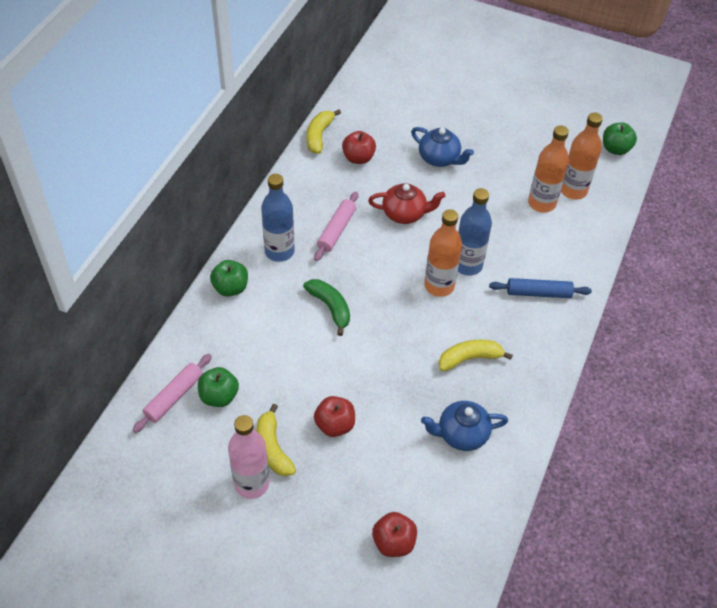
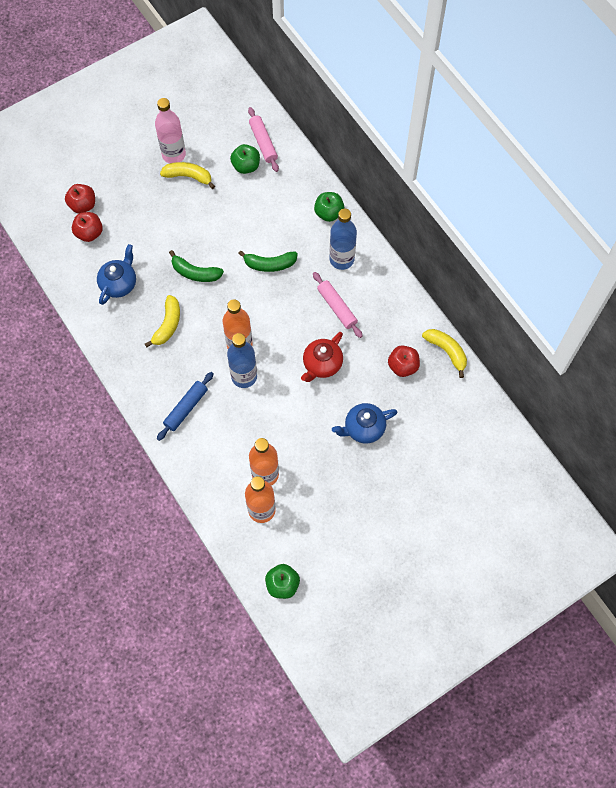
camera: 125 degrees right, 15 degrees up
red apple [314,396,355,437] -> red apple moved to [72,212,103,242]
none -> green banana [169,250,224,282]

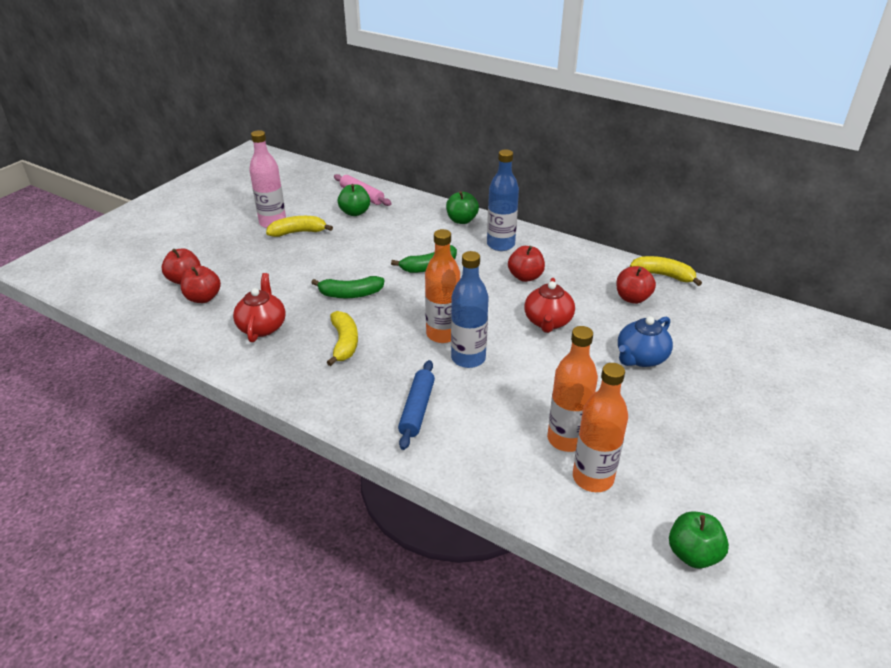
camera: 25 degrees left, 30 degrees down
blue teapot [97,244,136,305] -> red teapot [233,273,286,342]
pink rolling pin [313,272,362,338] -> red apple [508,246,545,282]

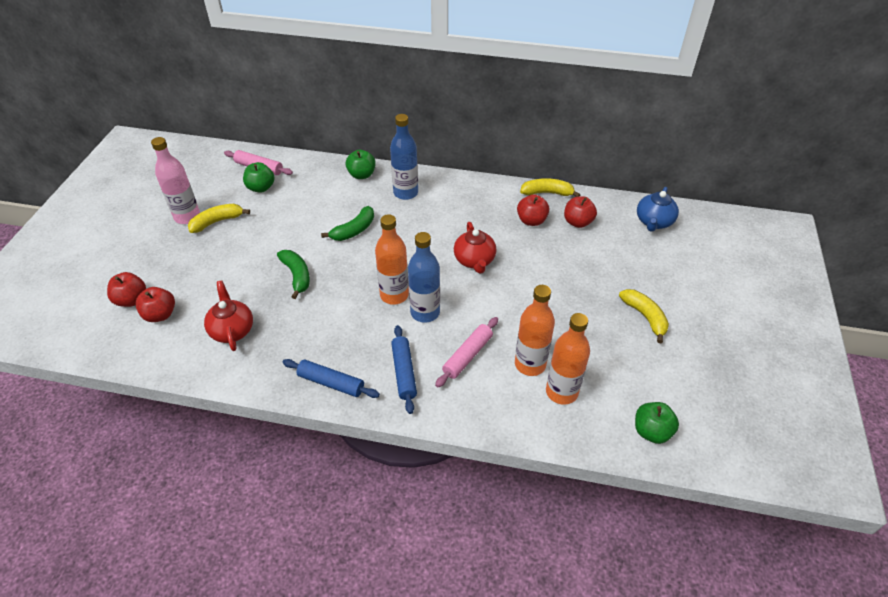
camera: 20 degrees left, 10 degrees up
green banana [311,276,385,298] -> green banana turned 90 degrees counterclockwise [277,250,310,299]
yellow banana [327,311,358,366] -> yellow banana moved to [619,289,669,343]
red apple [508,246,545,282] -> red apple moved to [564,196,597,228]
blue teapot [618,316,673,367] -> blue teapot moved to [637,187,679,232]
none -> blue rolling pin [283,359,380,398]
none -> pink rolling pin [435,317,498,388]

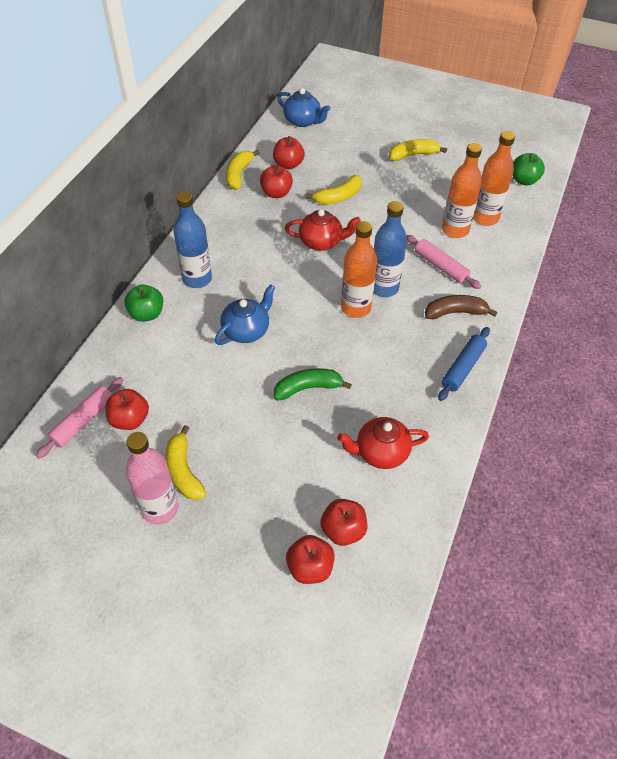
camera: 80 degrees left, 5 degrees up
green apple [243,162,274,193] -> red apple [105,389,149,430]
green banana [321,206,374,241] -> blue teapot [215,284,275,345]
blue rolling pin [391,325,417,414] -> brown banana [425,295,497,319]
none -> yellow banana [305,175,362,205]

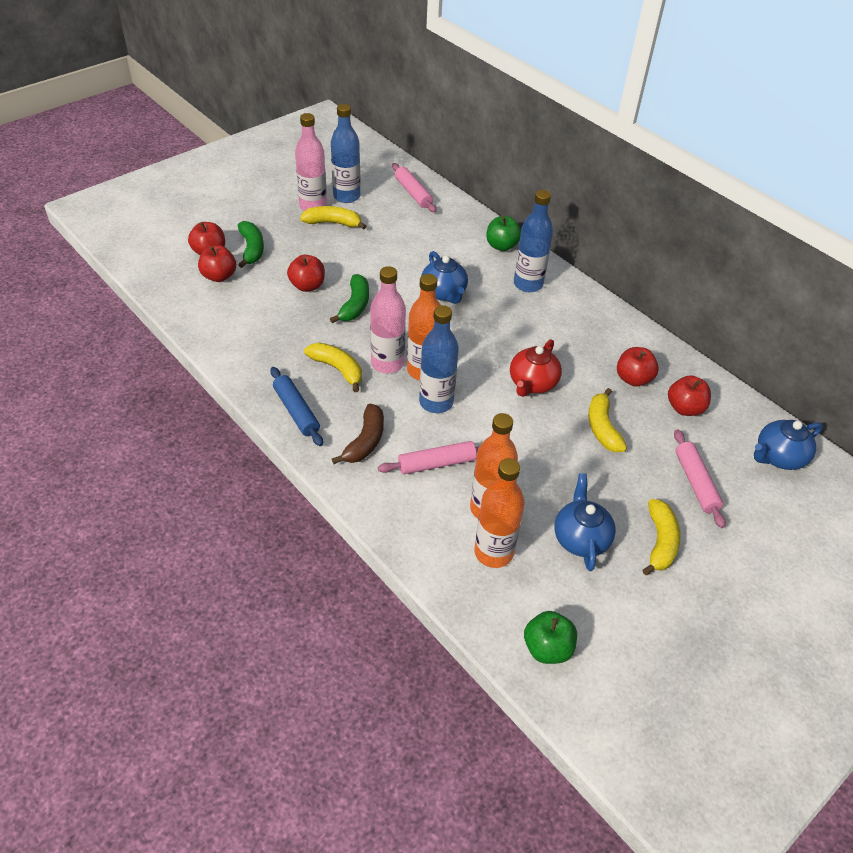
camera: 115 degrees right, 5 degrees down
red apple [105,389,149,430] -> red apple moved to [287,255,325,292]
yellow banana [226,150,260,190] -> yellow banana moved to [304,343,362,392]
red teapot [337,417,429,469] -> none
none -> green banana [238,221,264,268]
none -> blue bottle [331,104,360,203]
none -> pink bottle [370,266,406,373]
none -> blue teapot [554,473,616,571]
none -> pink rolling pin [674,429,726,528]

